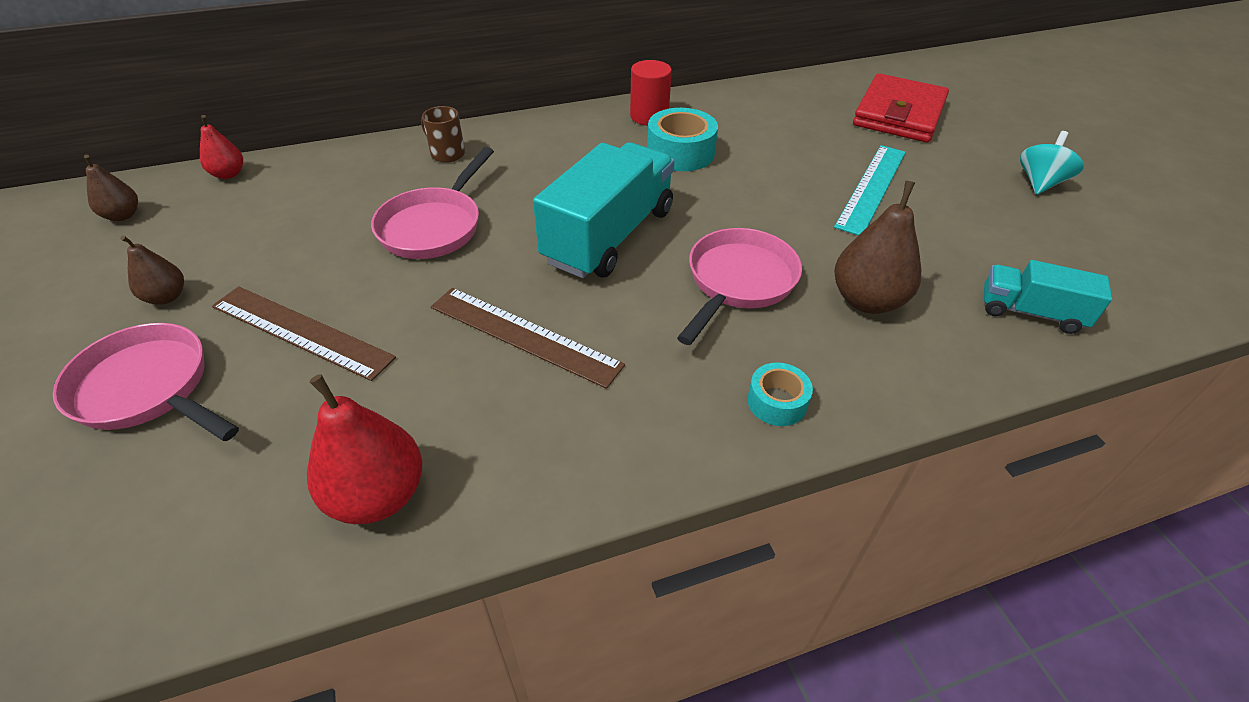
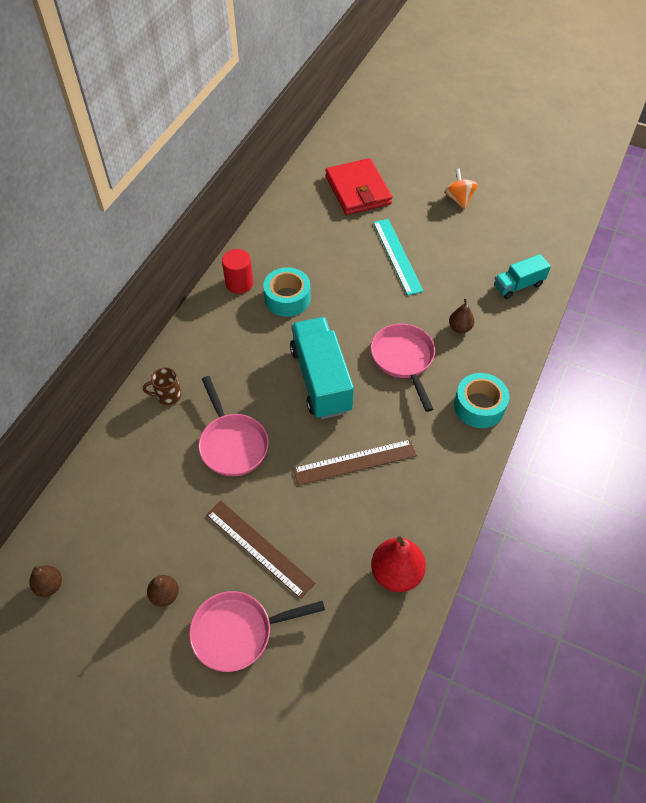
camera: 45 degrees left, 10 degrees up
red pear [200,115,243,179] -> none
brown ruler [212,286,396,381] -> brown ruler turned 60 degrees clockwise [206,501,315,599]
turquoise tape [747,363,813,426] -> turquoise tape [454,373,509,428], size x1.68
brown pear [834,181,921,314] -> brown pear [449,299,474,333], size x0.57
turquoise spinning top [1020,131,1084,195] -> orange spinning top [445,169,478,209]

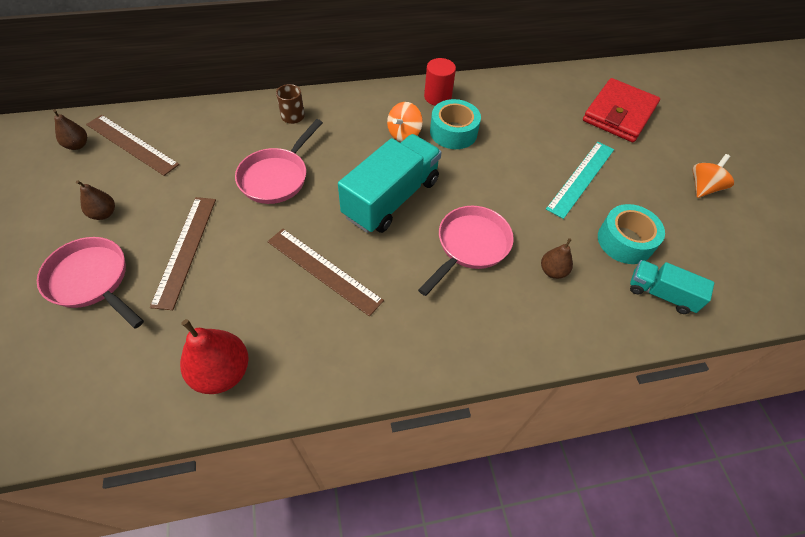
camera: 50 degrees right, 0 degrees up
turquoise tape [454,373,509,428] -> turquoise tape moved to [598,204,665,264]
none -> brown ruler [86,115,179,176]
none -> orange spinning top [387,102,423,142]

